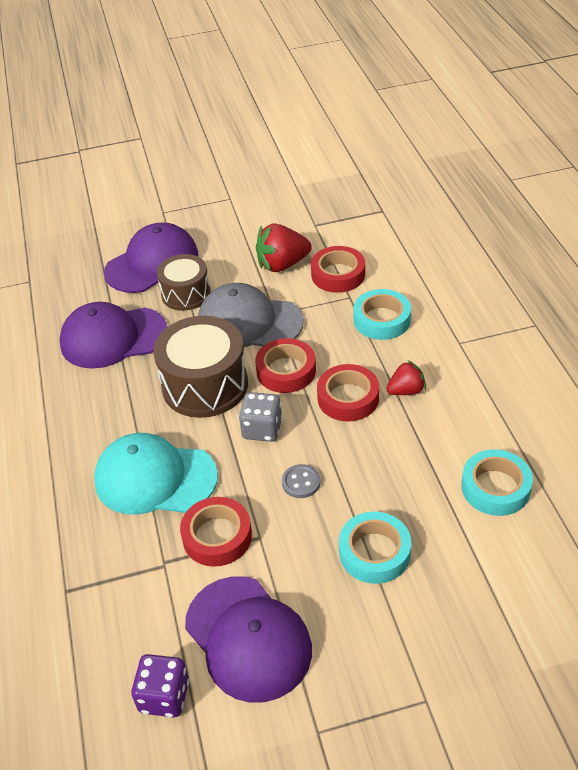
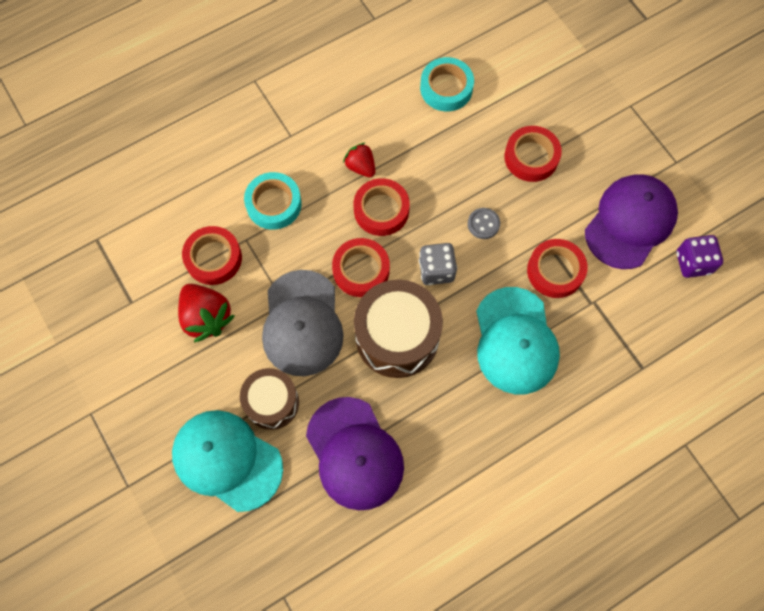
camera: 110 degrees left, 25 degrees up
purple cap [104,223,198,293] -> turquoise cap [172,410,283,512]
turquoise tape [339,512,411,584] -> red tape [504,126,562,182]

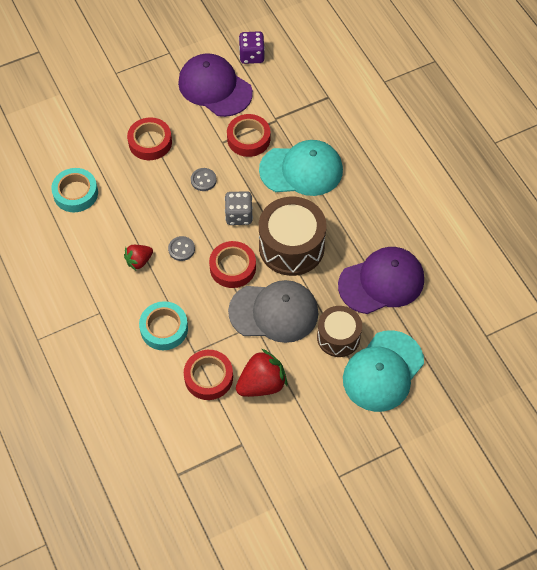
camera: 85 degrees left, 10 degrees down
red tape [354,178,410,236] -> grey button [168,236,195,261]

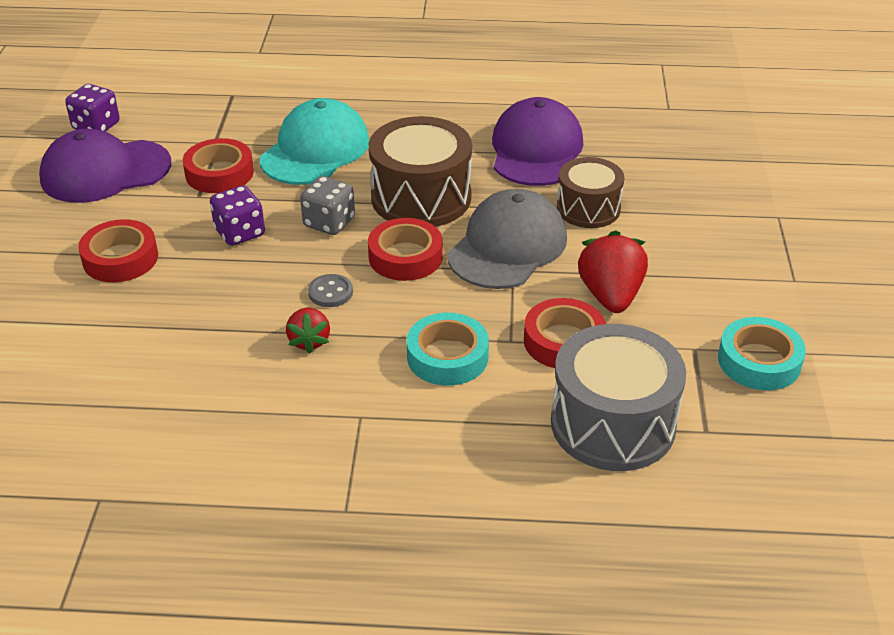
camera: 60 degrees left, 20 degrees down
turquoise tape [51,168,98,212] -> turquoise tape moved to [718,317,806,390]
grey button [191,168,217,191] -> purple dice [210,186,265,246]
turquoise cap [343,330,424,412] -> none
none -> grey drum [551,324,686,471]

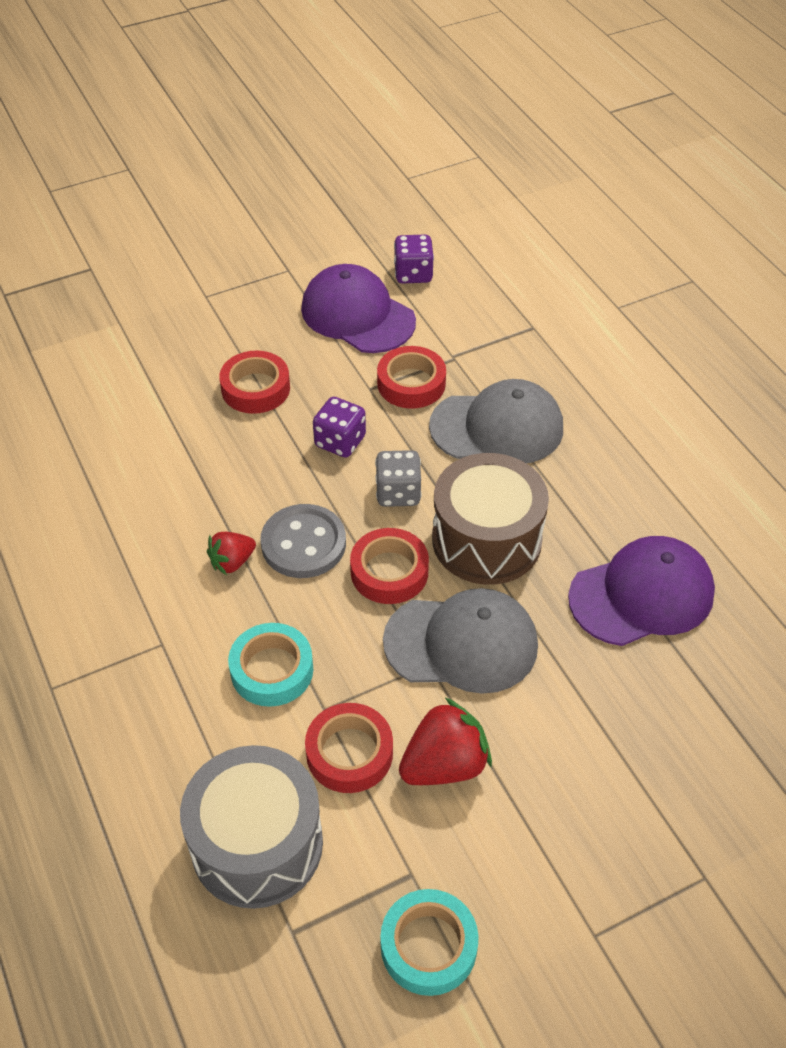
camera: 60 degrees right, 10 degrees up
turquoise cap [260,98,369,185] -> grey cap [429,379,563,463]
grey button [308,274,353,307] -> grey button [260,504,346,578], size x1.91
brown drum [557,157,624,228] -> none

